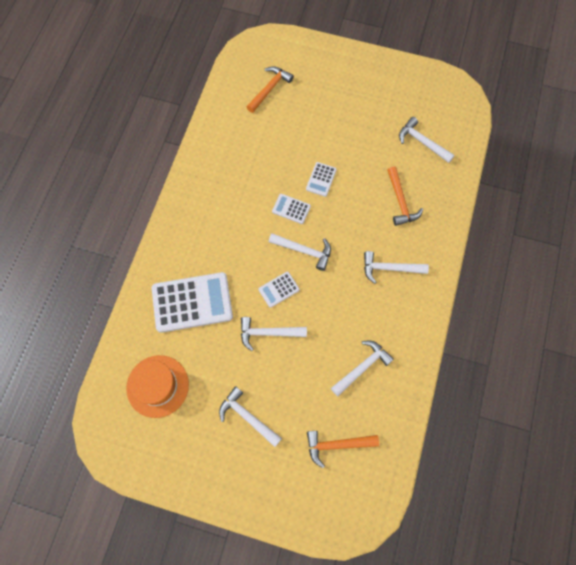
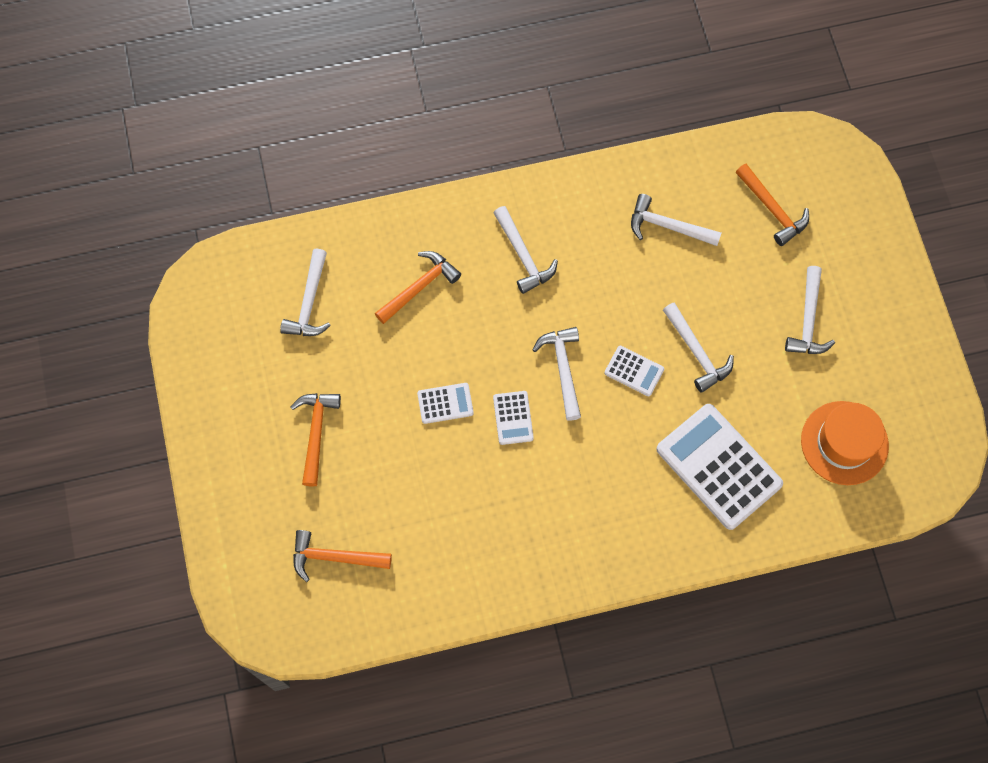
camera: 120 degrees left, 0 degrees up
none -> orange hammer [291,393,341,487]

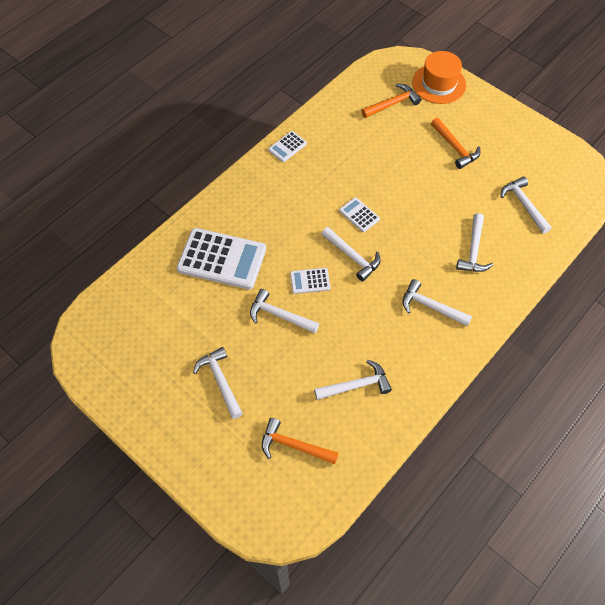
camera: 145 degrees right, 10 degrees down
orange hammer [375,251,461,324] -> white hammer [456,213,493,272]
white calculator [417,383,474,424] -> white calculator moved to [268,131,307,162]
orange hat [801,401,889,485] -> orange hat moved to [412,51,466,104]

